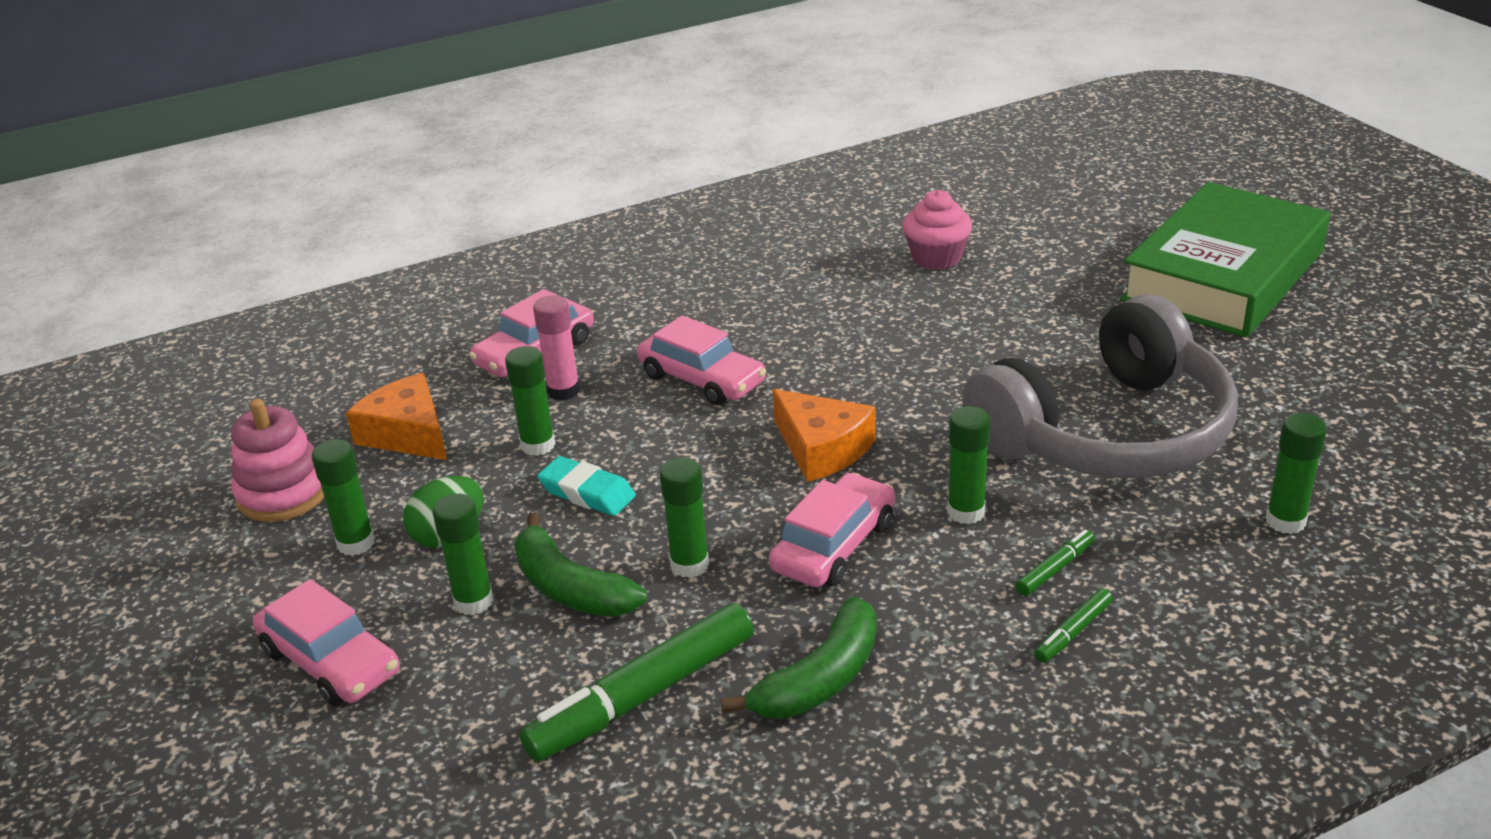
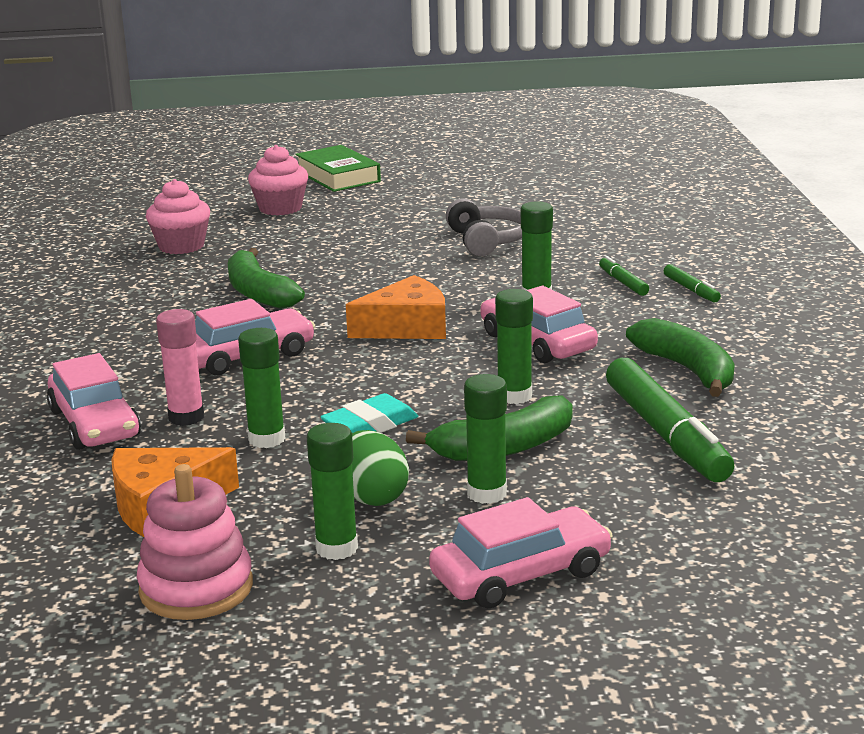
camera: 70 degrees left, 10 degrees down
grey headphones [962,294,1238,478] -> grey headphones [446,199,522,256], size x0.46
green book [1120,182,1330,337] -> green book [295,145,381,192], size x0.52
green glue stick [1265,413,1327,534] -> none
none -> green banana [228,248,305,309]
none -> pink cupcake [248,145,308,215]

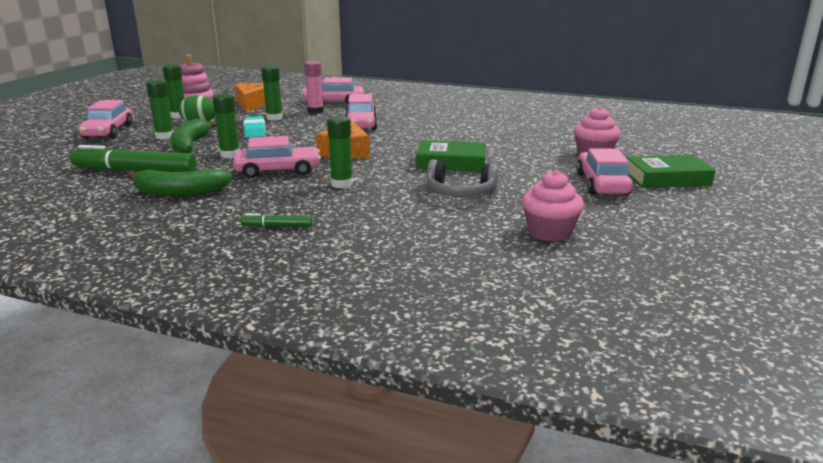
camera: 115 degrees right, 0 degrees up
pink cupcake [146,179,210,254] -> pink cupcake moved to [522,170,584,242]
green banana [228,248,305,309] -> none
green marker [599,256,649,296] -> none
none -> green book [416,141,486,172]
none -> pink car [577,148,633,195]

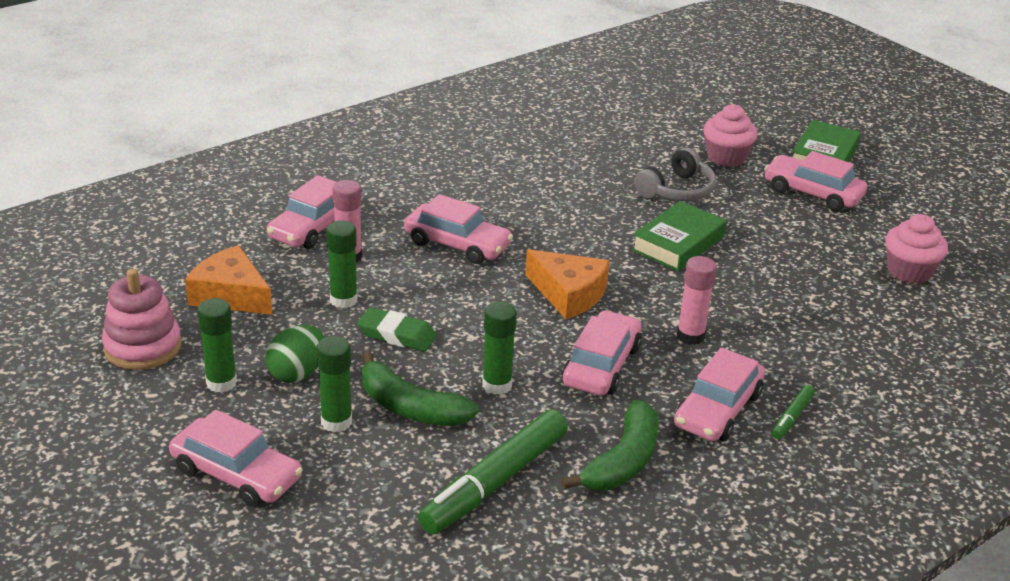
camera: 60 degrees left, 10 degrees up
turquoise eraser [244,116,265,138] -> green eraser [358,307,437,352]
green glue stick [327,116,353,188] -> pink glue stick [677,256,717,345]
grey headphones [427,159,498,197] -> grey headphones moved to [634,148,716,201]
none -> pink car [674,347,765,441]

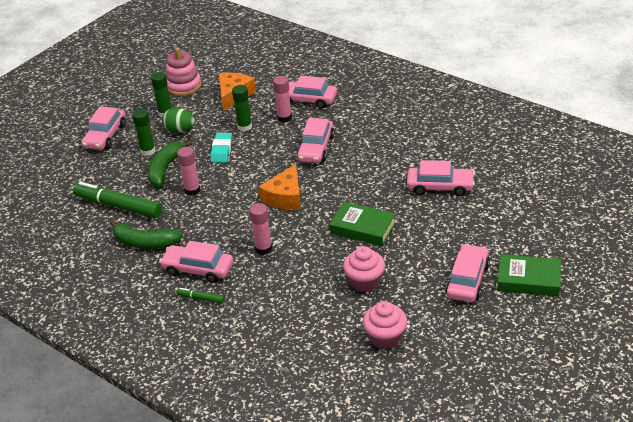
camera: 80 degrees right, 5 degrees up
green eraser [358,307,437,352] -> turquoise eraser [211,133,232,162]
green glue stick [482,301,517,395] -> pink glue stick [177,147,201,196]
pink car [562,310,642,396] -> pink car moved to [407,160,475,196]
grey headphones [634,148,716,201] -> none
pink cupcake [703,104,758,167] -> pink cupcake moved to [343,246,385,292]

